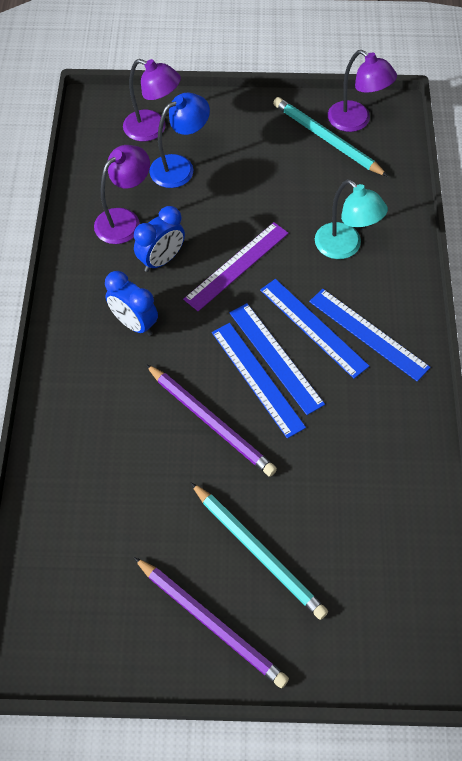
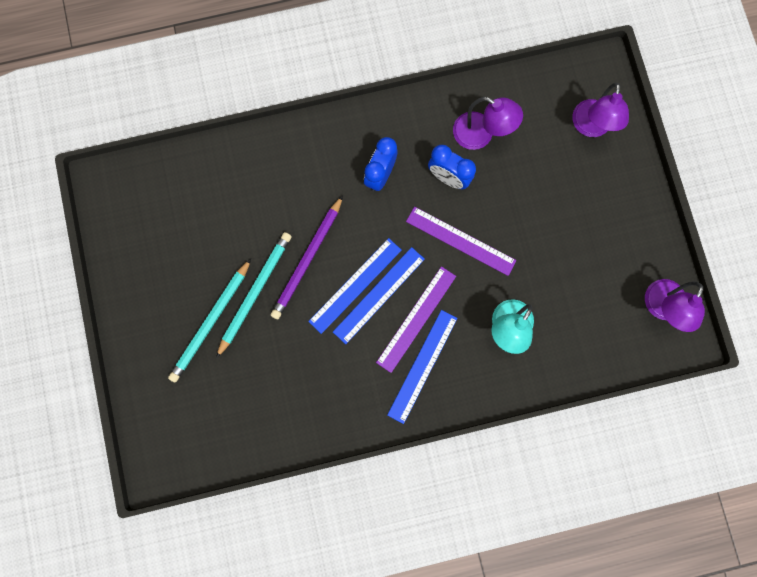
camera: 75 degrees right, 20 degrees up
purple pencil [134,557,289,688] -> none
blue lamp [149,93,210,188] -> none
blue ruler [260,279,369,379] -> purple ruler [376,266,456,373]
turquoise pencil [273,97,388,177] -> turquoise pencil moved to [216,232,292,358]

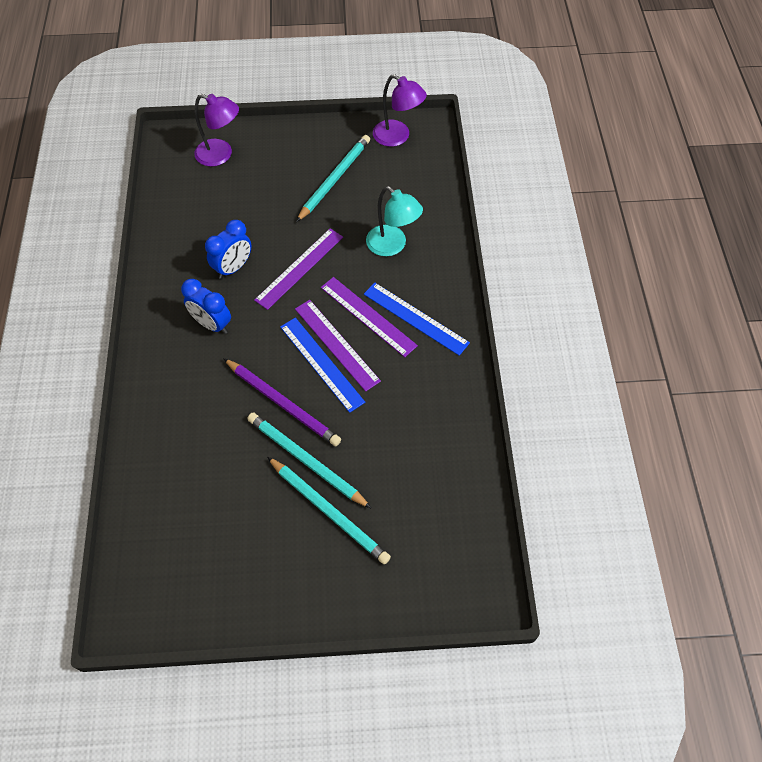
camera: 80 degrees left, 20 degrees down
blue ruler [333,247,425,344] -> purple ruler [295,300,381,392]
purple lamp [453,97,523,150] -> none
none -> turquoise pencil [296,135,370,222]

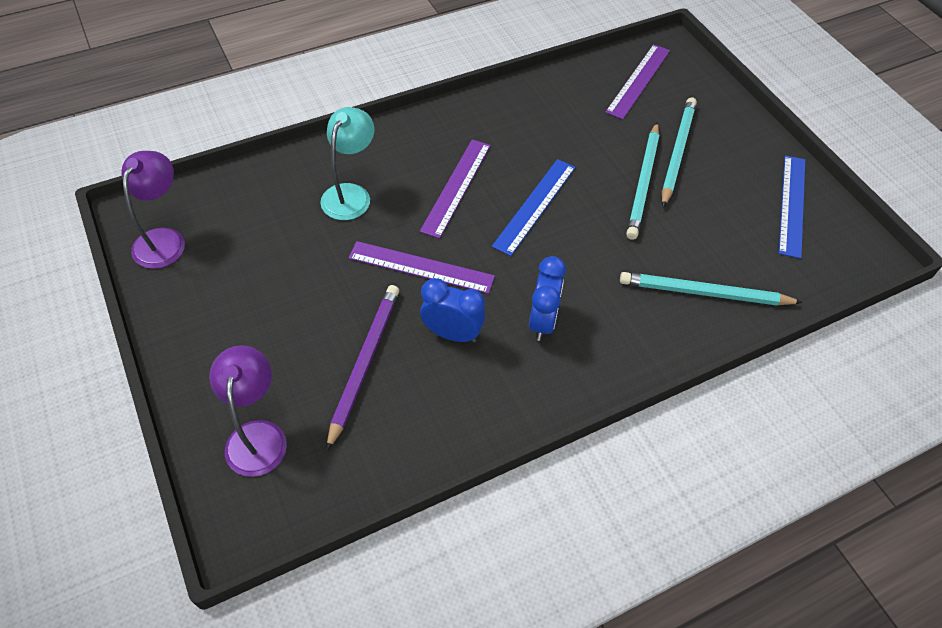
camera: 115 degrees left, 5 degrees down
purple pencil [223,358,341,446] -> purple pencil moved to [326,285,399,451]
purple ruler [295,300,381,392] -> purple ruler moved to [605,44,670,119]
turquoise pencil [296,135,370,222] -> turquoise pencil moved to [620,272,803,306]
blue ruler [364,282,470,356] -> blue ruler moved to [779,155,805,259]

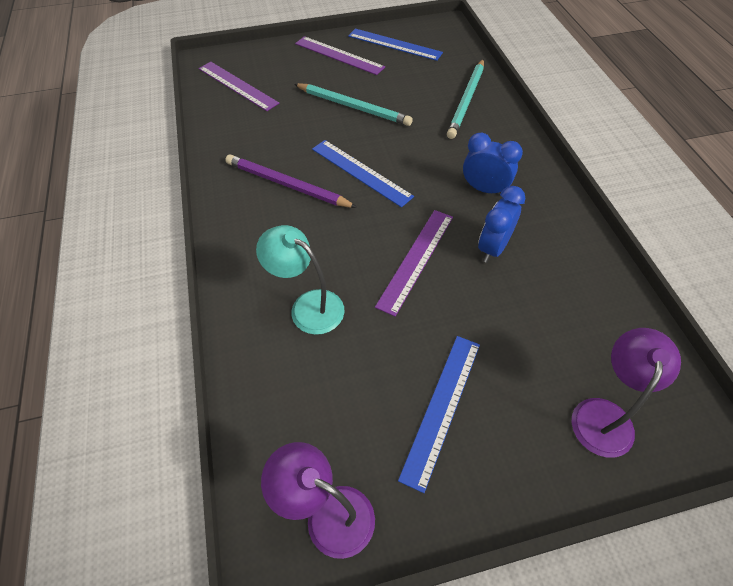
camera: 75 degrees left, 0 degrees up
purple lamp [209,345,287,477] -> purple lamp turned 105 degrees clockwise [571,328,681,458]
purple pencil [326,285,399,451] -> purple pencil moved to [225,154,358,208]
purple ruler [420,139,491,239] -> purple ruler moved to [295,36,385,75]
turquoise pencil [662,97,697,207] -> none
none -> blue ruler [398,336,480,493]

